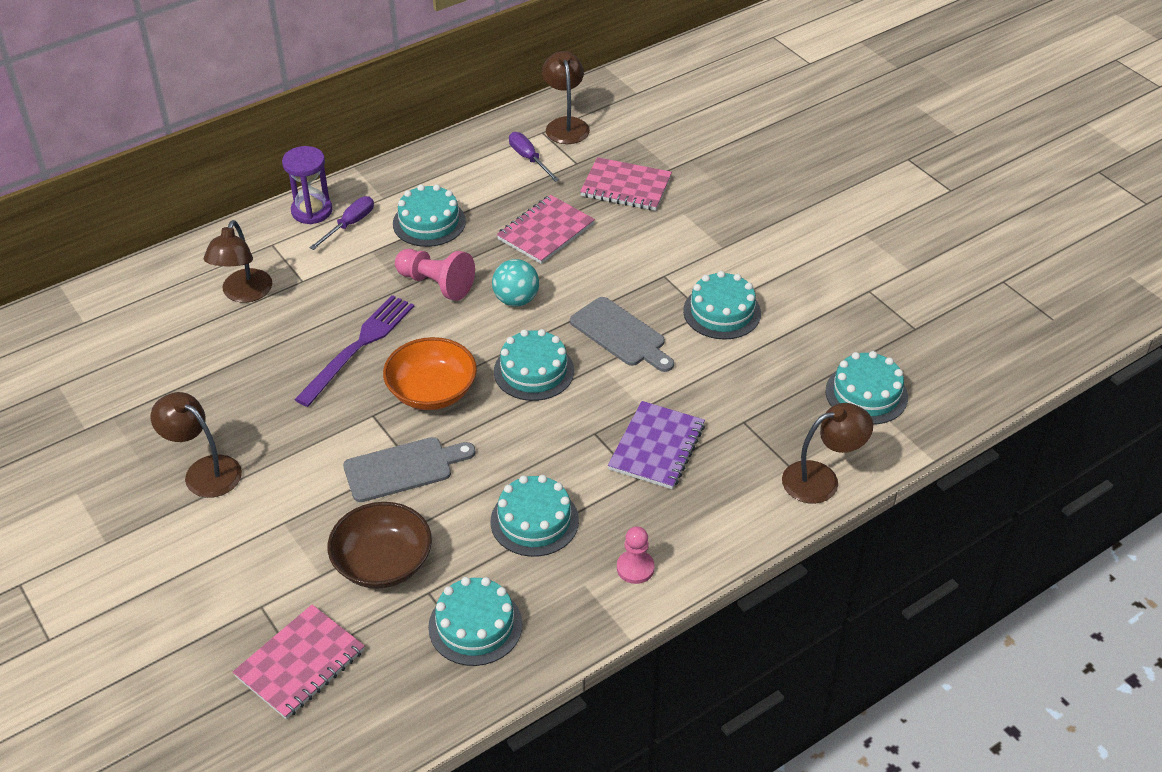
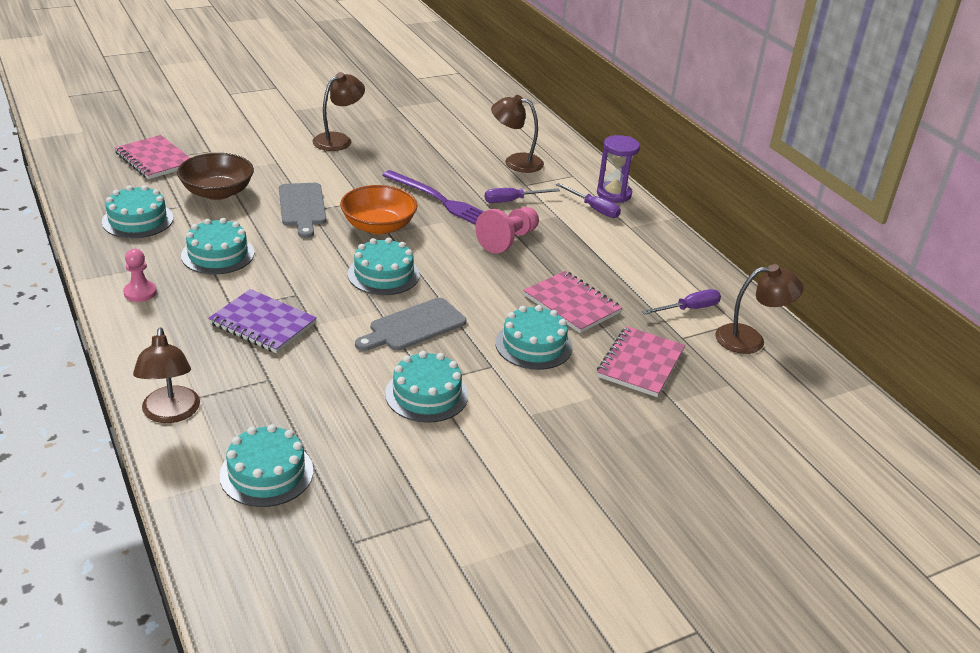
camera: 95 degrees right, 10 degrees down
turquoise cake [393,184,466,247] -> turquoise cake moved to [495,305,573,370]
turquoise ball [492,259,539,307] -> none
none -> purple screwdriver [485,188,560,203]

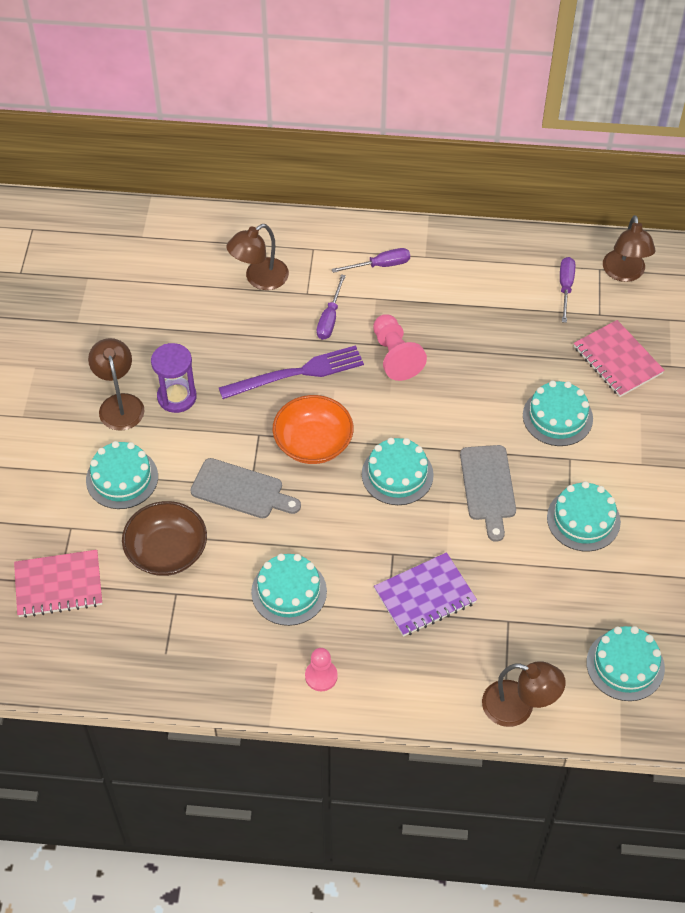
camera: 55 degrees left, 20 degrees up
turquoise cake [102,185,173,238] -> turquoise cake moved to [86,441,158,509]
pink notebook [523,271,622,333] -> none
purple hourglass [597,135,640,203] -> purple hourglass moved to [151,343,197,413]
brown lamp [715,264,804,354] -> brown lamp turned 150 degrees clockwise [603,215,656,282]

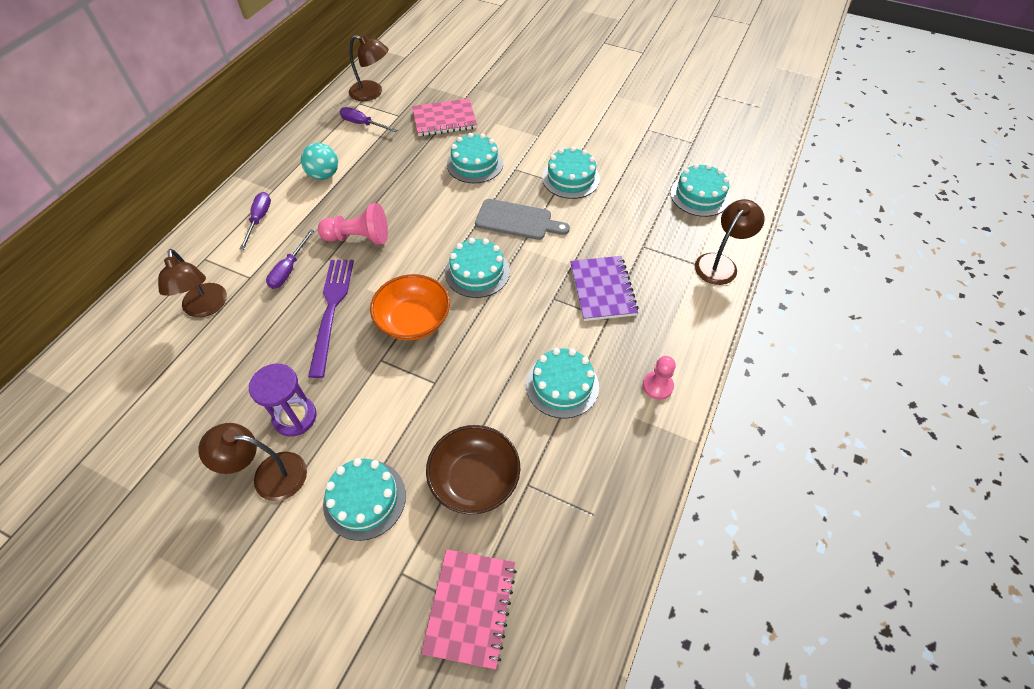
camera: 70 degrees left, 0 degrees up
grey cutting board [190,458,301,518] -> none
purple screwdriver [317,274,346,340] -> purple screwdriver turned 75 degrees clockwise [266,229,314,289]
none -> turquoise ball [301,143,338,180]

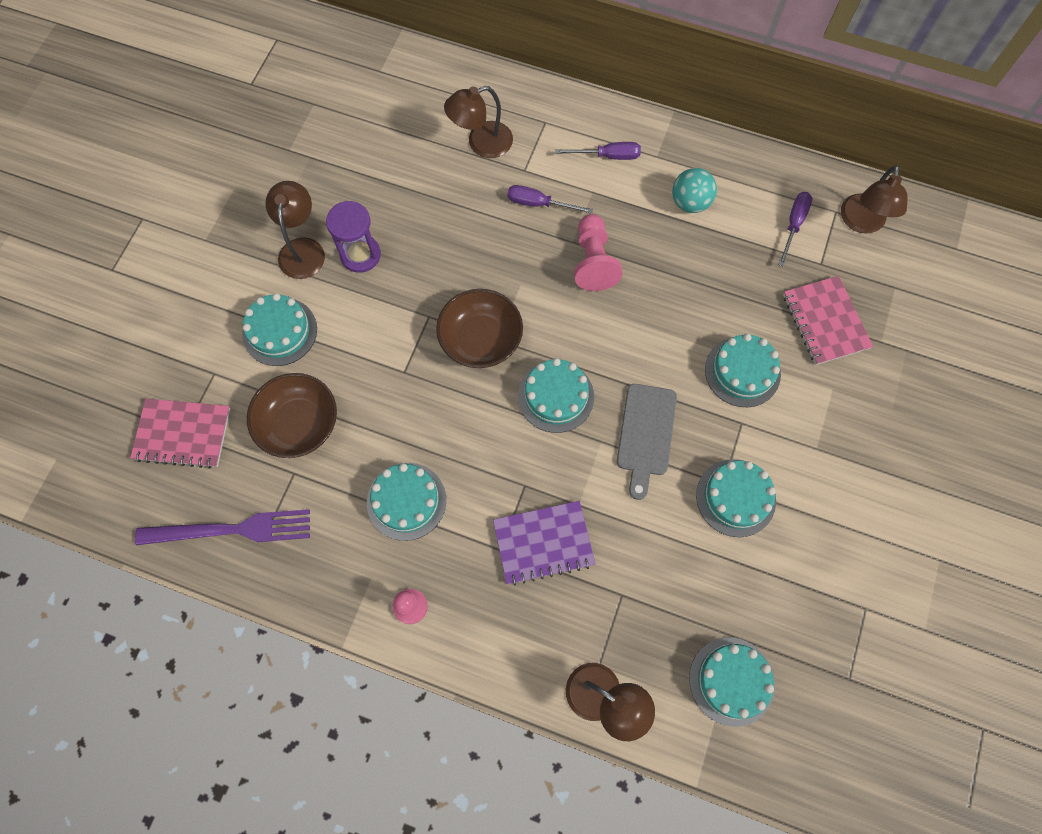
camera: 85 degrees right, 15 degrees up
purple fork [308,260,354,378] -> purple fork moved to [135,509,310,545]
orange bowl [370,274,450,341] -> brown bowl [436,289,523,368]

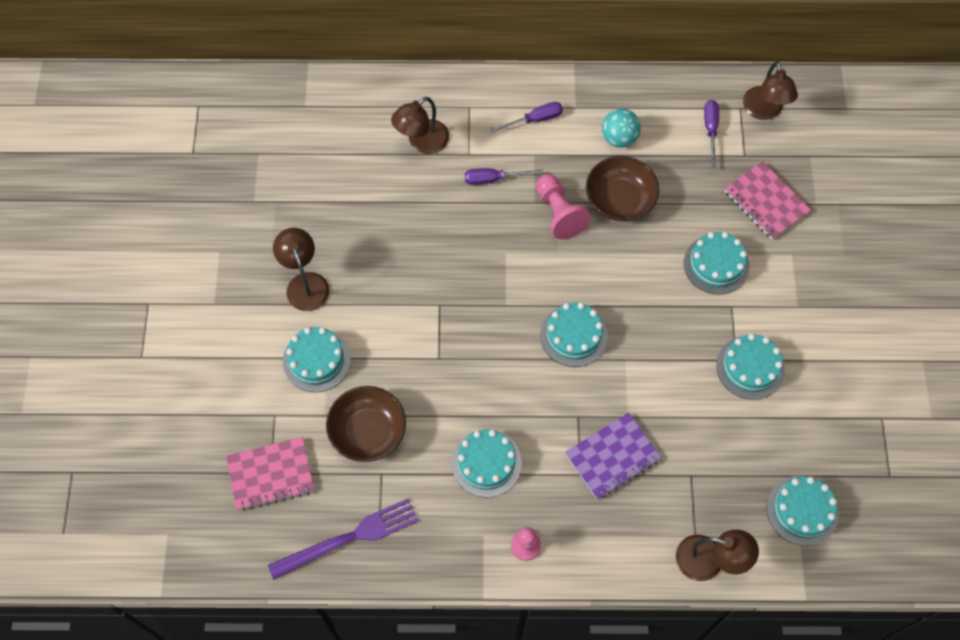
camera: 20 degrees left, 5 degrees down
purple hourglass [326,201,381,273] -> none
brown bowl [436,289,523,368] -> brown bowl moved to [586,156,659,221]
grey cutting board [617,384,677,500] -> none

